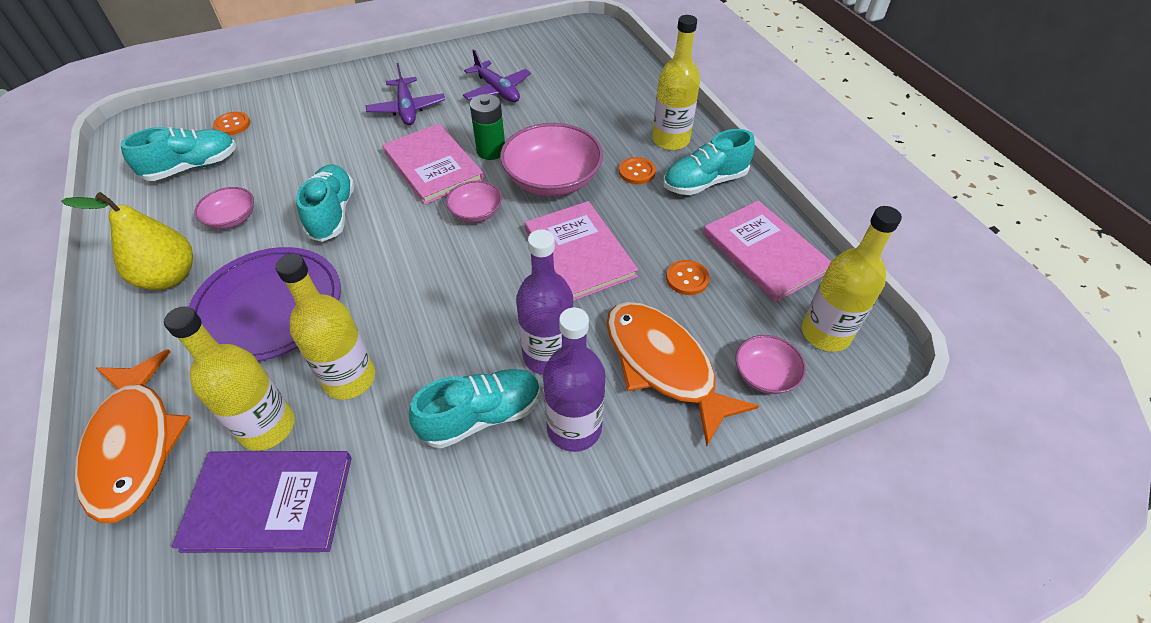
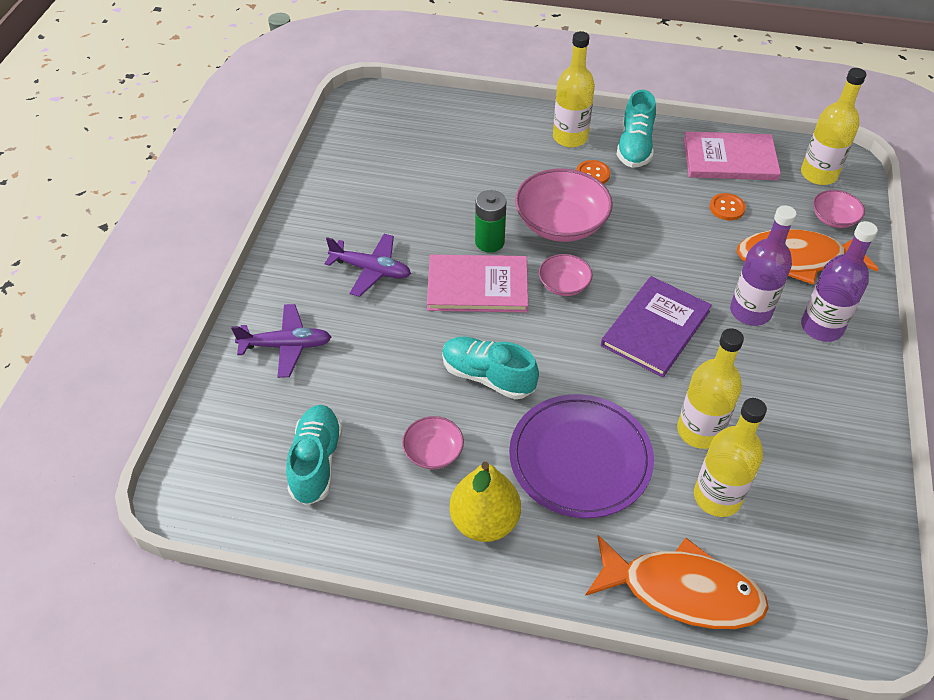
camera: 55 degrees left, 0 degrees up
purple book [172,451,352,553] -> purple book moved to [601,276,712,377]
orange button [213,112,250,135] -> none
turquoise shoe [409,369,540,448] -> none
purple plane [463,50,531,102] -> purple plane moved to [231,304,331,378]
pink book [525,201,638,301] -> none

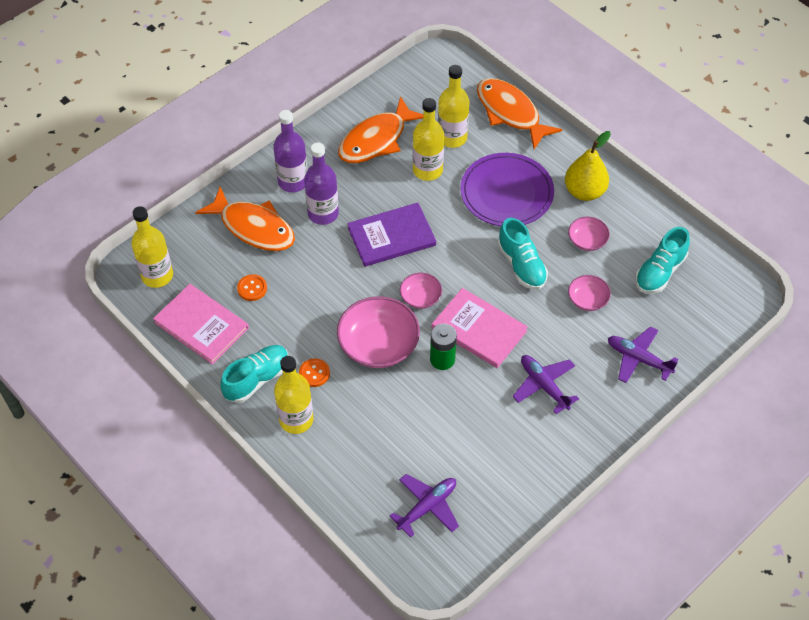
camera: 145 degrees left, 5 degrees up
pink bowl [813,190,865,228] -> pink bowl moved to [568,275,611,311]
none -> orange fish [338,96,423,163]
none -> purple plane [390,474,459,537]

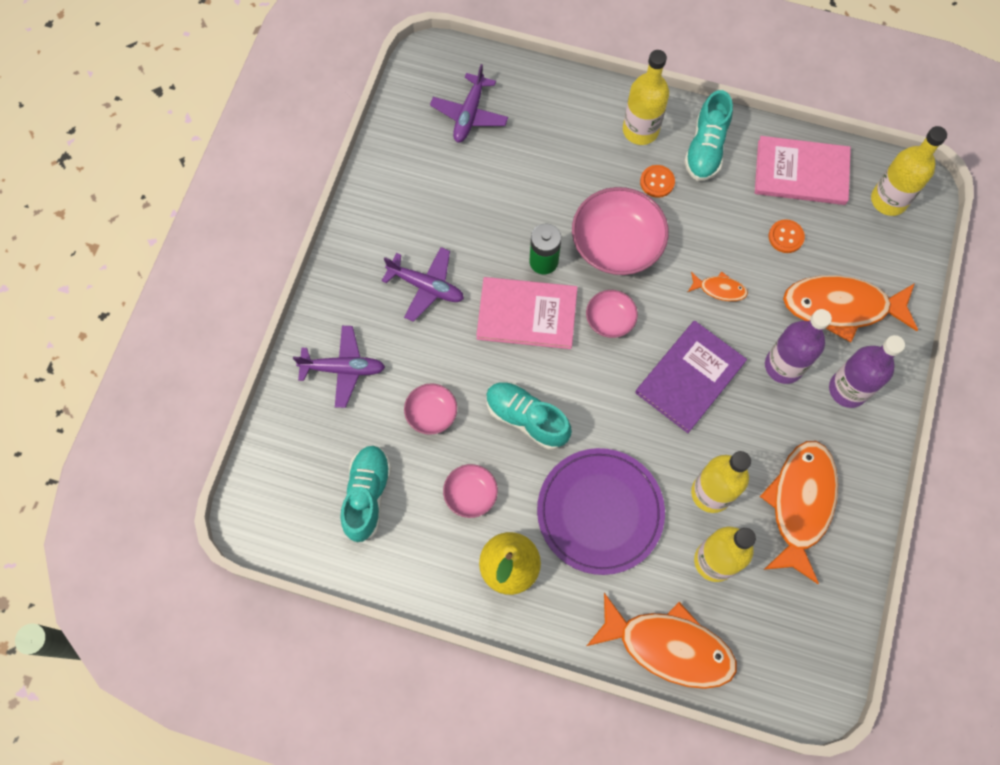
camera: 150 degrees right, 15 degrees up
none -> orange fish [688,271,748,301]

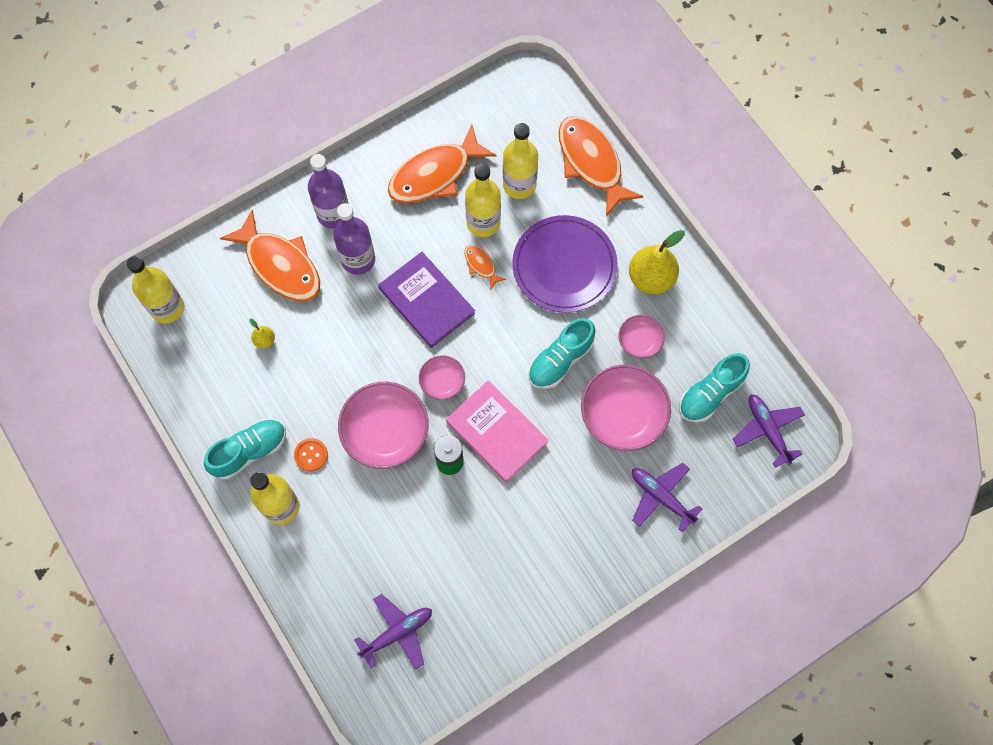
camera: 140 degrees left, 0 degrees up
purple plane [382,247,464,322] -> purple plane moved to [733,394,805,468]
pink bowl [404,383,457,435] -> pink bowl [581,365,671,451], size x1.90
turquoise shoe [486,382,572,450] -> turquoise shoe turned 60 degrees clockwise [529,318,595,389]
purple book [635,321,747,433] -> purple book turned 60 degrees clockwise [378,252,475,348]
orange fish [688,271,748,301] -> orange fish moved to [464,245,506,290]
pink book [755,136,851,205] -> none
orange button [769,219,805,253] -> yellow pear [249,319,275,349]

